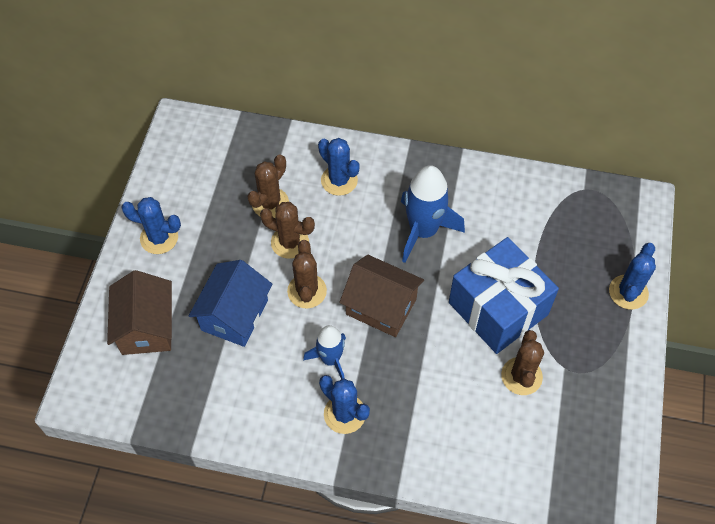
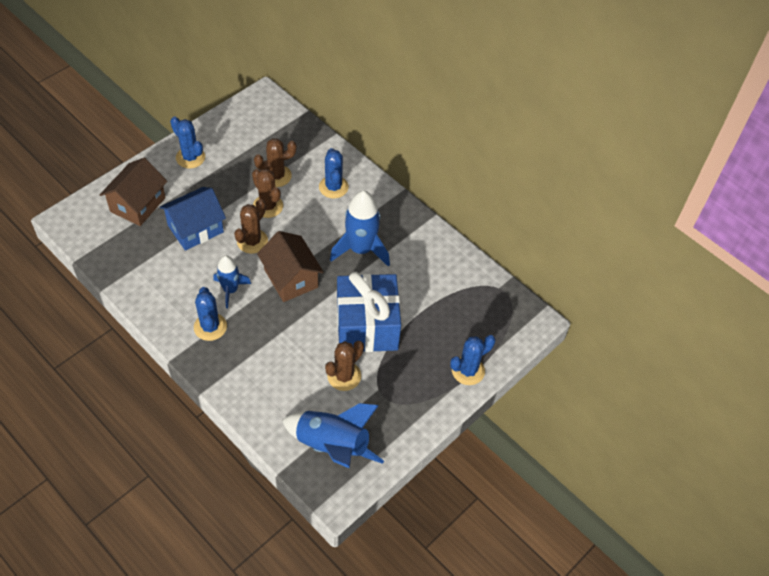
camera: 30 degrees right, 5 degrees down
none -> blue rocket [282,403,384,469]

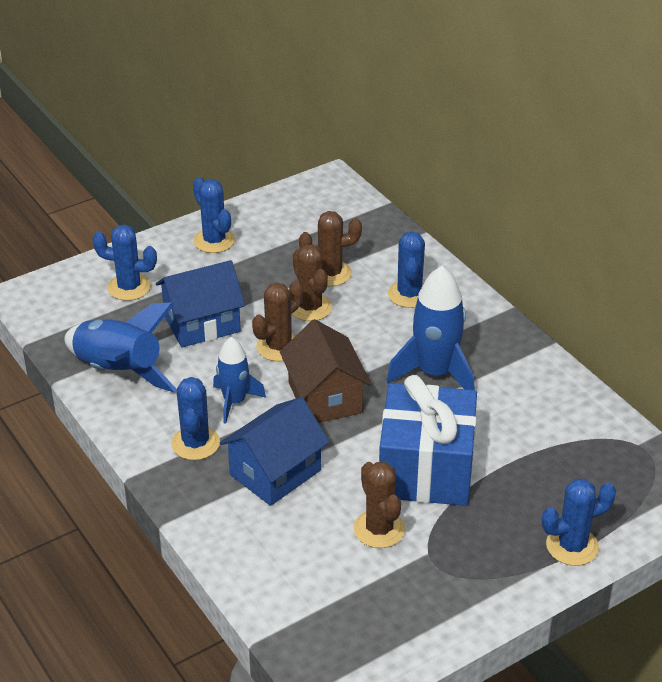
camera: 15 degrees right, 15 degrees down
brown house [100,158,167,226] -> blue cactus [93,225,157,301]
blue rocket [282,403,384,469] -> blue rocket moved to [64,302,177,393]
brown cactus [325,341,364,391] -> brown cactus turned 75 degrees counterclockwise [354,462,405,548]
none -> blue house [220,397,329,506]

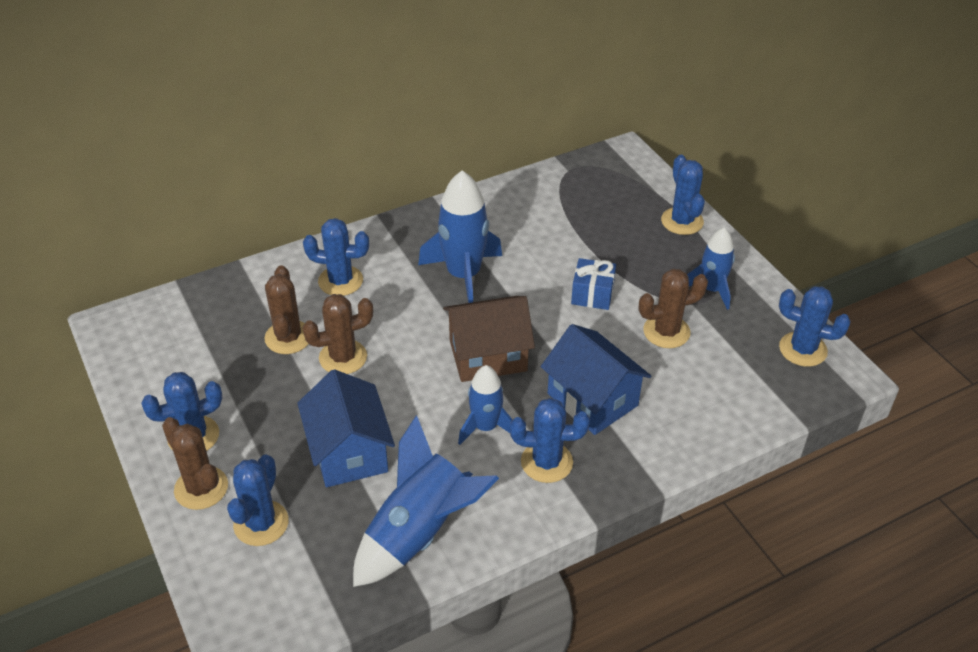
camera: 85 degrees left, 5 degrees up
brown cactus [252,280,303,361] -> brown cactus moved to [162,417,228,510]
blue gift [379,375,477,506] -> blue gift [571,258,616,310], size x0.45
none -> blue rocket [687,227,735,310]
none -> blue cactus [779,286,851,367]

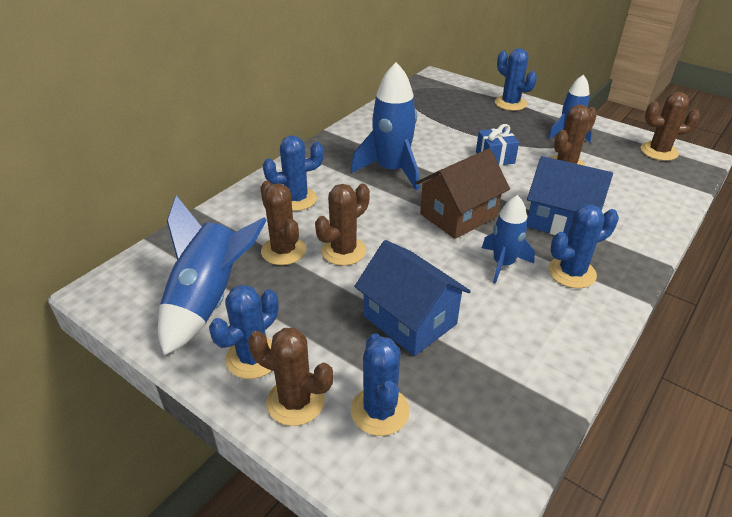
camera: 25 degrees left, 5 degrees down
blue rocket [353,415,499,587] -> blue rocket moved to [158,195,267,356]
blue cactus [779,286,851,367] -> brown cactus [640,92,700,161]

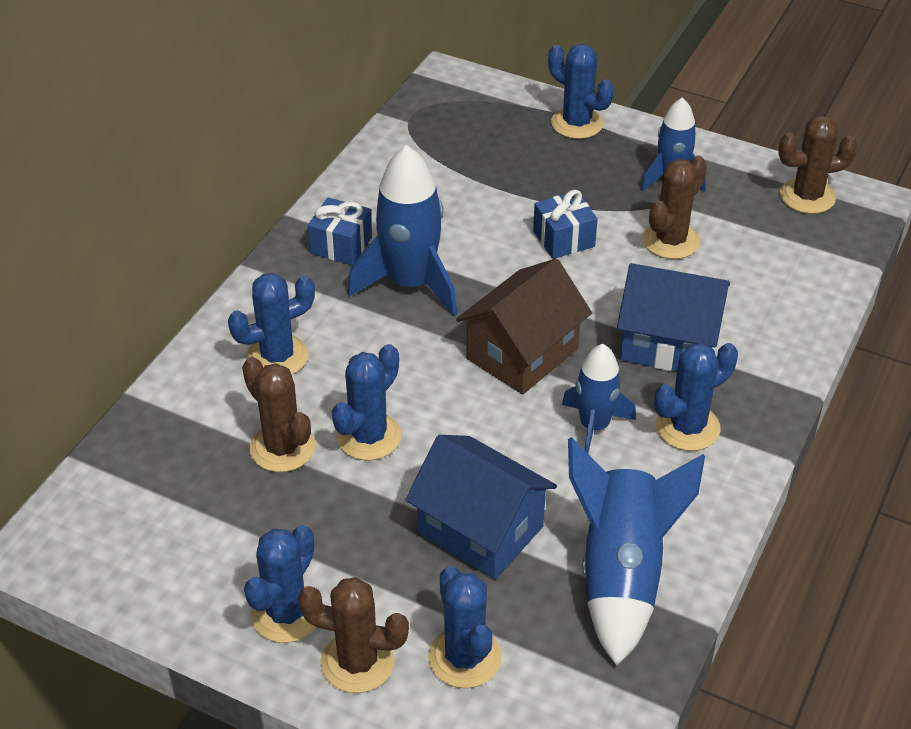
camera: 10 degrees left, 5 degrees up
blue rocket [158,195,267,356] -> blue rocket moved to [568,437,705,666]
brown cactus [315,184,370,266] -> blue cactus [332,344,401,461]
none -> blue gift [308,197,372,265]

